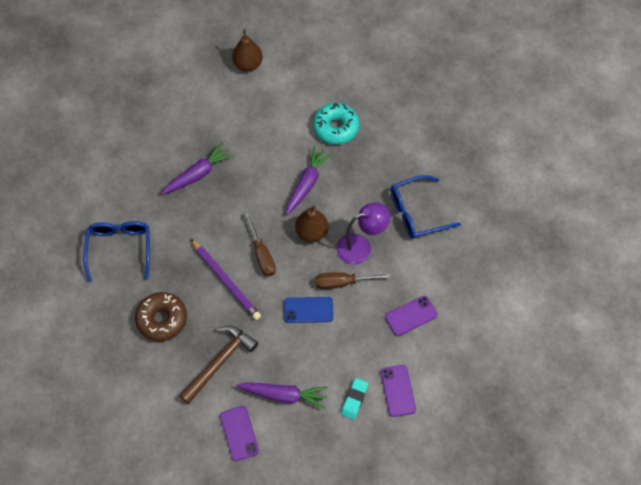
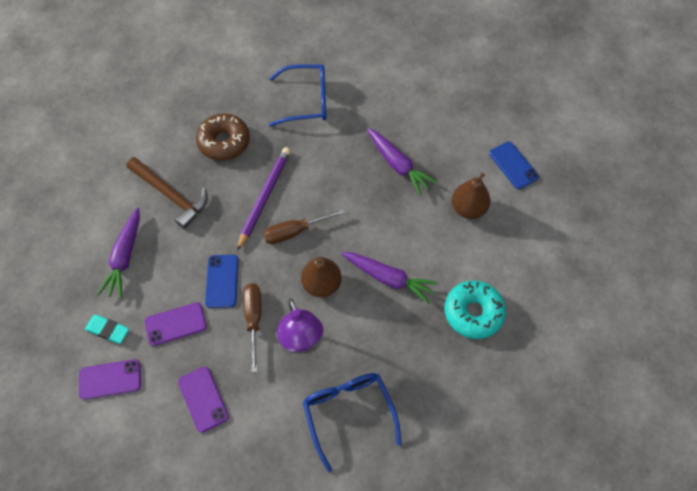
camera: 90 degrees right, 0 degrees up
purple pencil [191,239,261,320] -> purple pencil turned 150 degrees clockwise [237,147,291,251]
purple phone [220,406,259,461] -> purple phone moved to [145,302,207,346]
brown pear [232,30,263,72] -> brown pear moved to [452,173,491,219]
none -> blue phone [489,141,539,189]

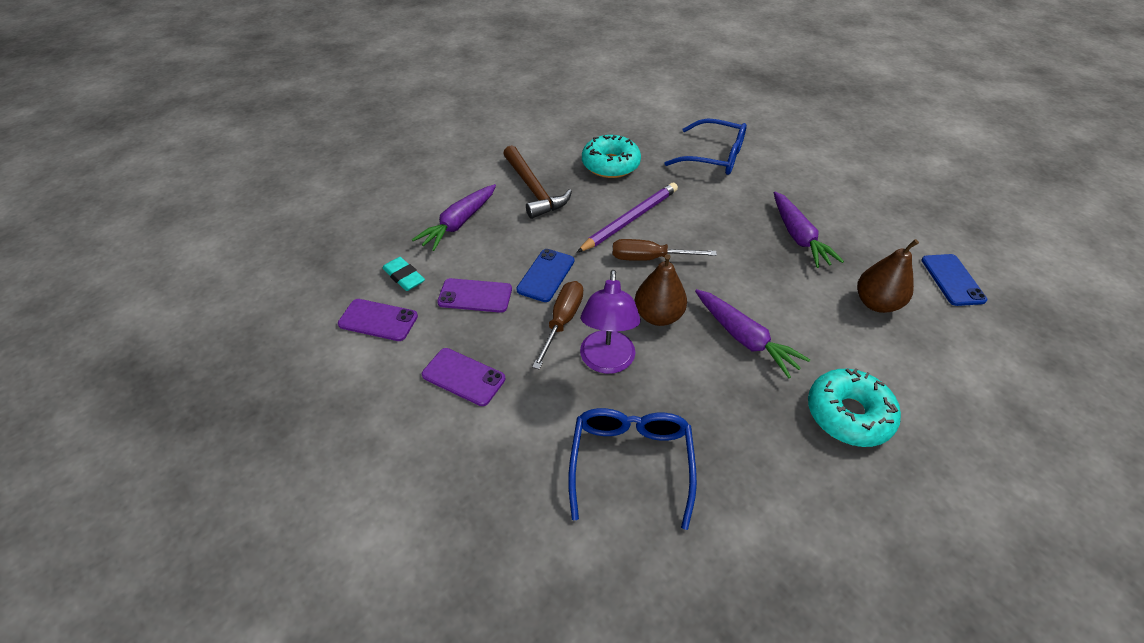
camera: 25 degrees right, 15 degrees down
purple phone [178,366,229,433] -> purple phone turned 60 degrees counterclockwise [422,348,505,406]
brown donut [196,114,250,161] -> turquoise donut [582,135,641,178]

